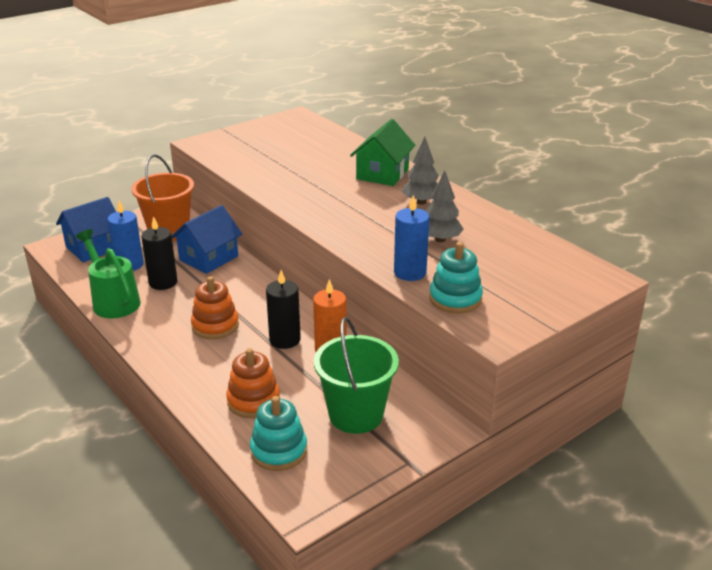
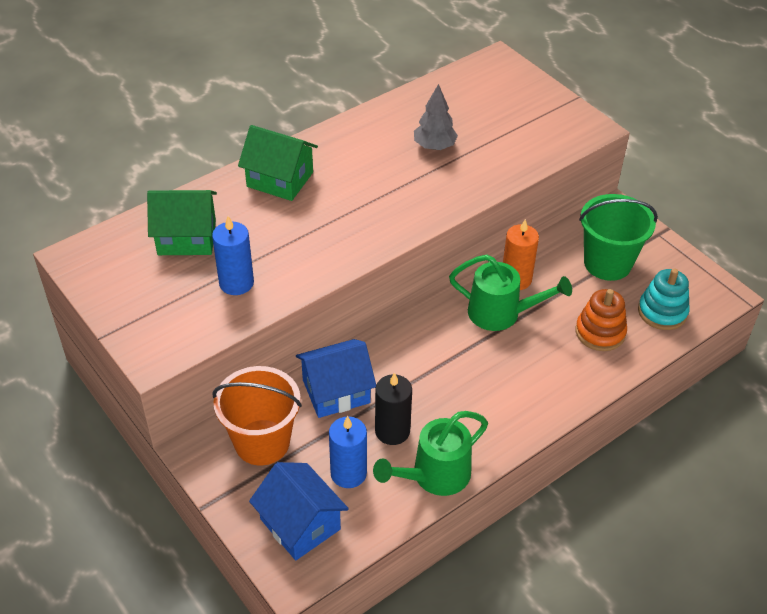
camera: 90 degrees left, 15 degrees up
blue house [172,205,242,274] -> blue house turned 60 degrees counterclockwise [296,339,376,418]
orange stacking toy [191,276,239,339] -> none
black candle [266,270,301,349] -> green watering can [449,255,572,331]
blue candle [394,195,429,281] -> blue candle moved to [212,216,254,295]
grey tree [402,137,439,205] -> none
turquoise stacking toy [429,242,483,313] -> none
none -> green house [147,190,217,255]

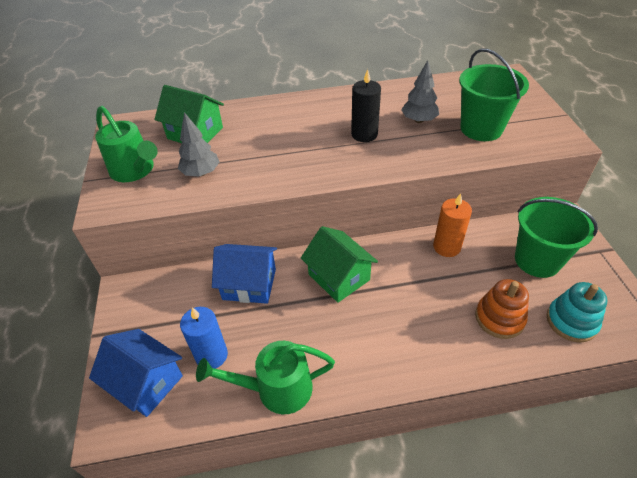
camera: 30 degrees right, 0 degrees up
blue candle [212,216,254,295] -> grey tree [178,112,219,176]
orange bucket [212,366,302,466] -> none
green house [238,125,318,201] -> green house moved to [301,226,378,303]
blue house [249,462,349,560] -> blue house turned 45 degrees counterclockwise [89,329,183,417]
black candle [375,373,412,445] -> black candle moved to [351,69,381,142]
green watering can [449,255,572,331] -> green watering can moved to [95,106,158,182]
none -> green bucket [459,48,529,141]

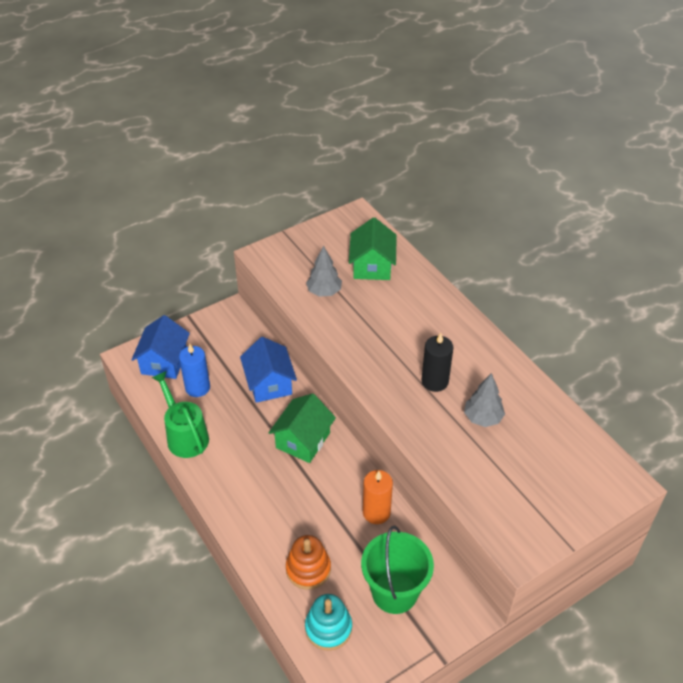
camera: 65 degrees right, 0 degrees up
green watering can [95,106,158,182] -> none
green bucket [459,48,529,141] -> none

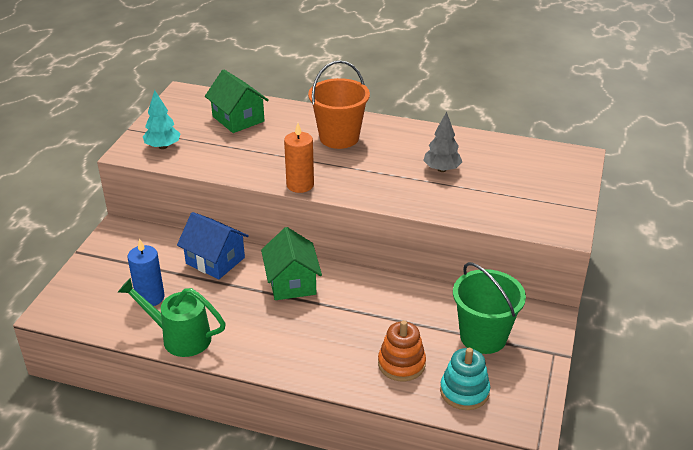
camera: 40 degrees left, 10 degrees down
blue house [131,315,190,379] -> none
grey tree [306,246,342,297] -> none
orange candle [363,470,393,524] -> orange candle moved to [284,123,314,193]
black candle [422,333,453,392] -> none
none -> turquoise tree [143,90,181,149]
none -> orange bucket [308,60,370,149]

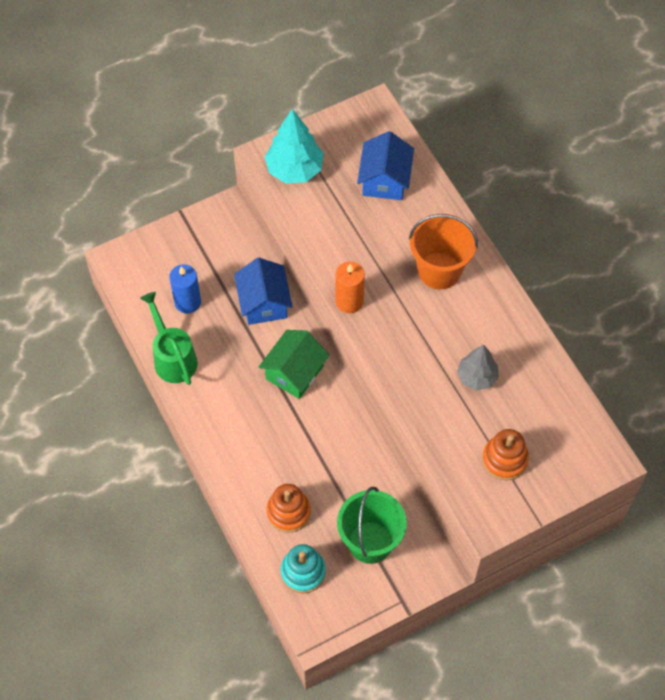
camera: 45 degrees right, 25 degrees up
turquoise tree [143,90,181,149] -> turquoise tree [265,109,324,183], size x1.52
green house [205,69,269,133] -> blue house [357,131,414,200]
none -> orange stacking toy [482,429,529,480]

